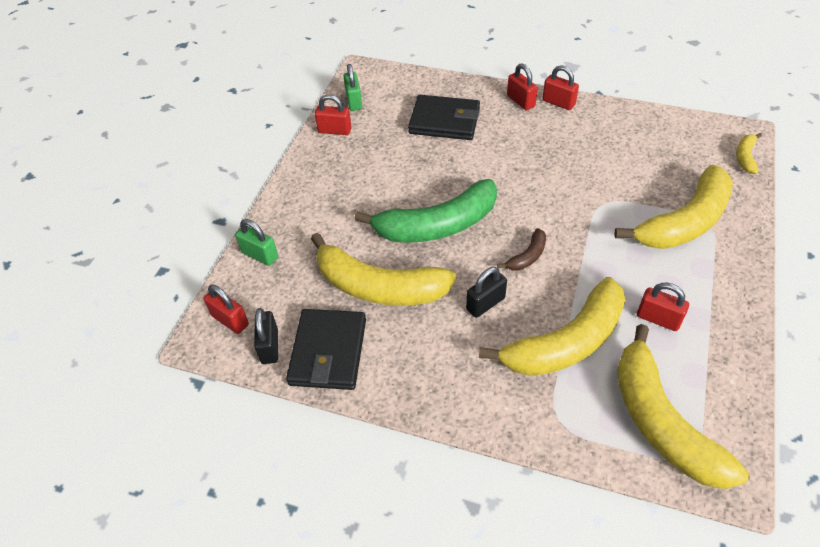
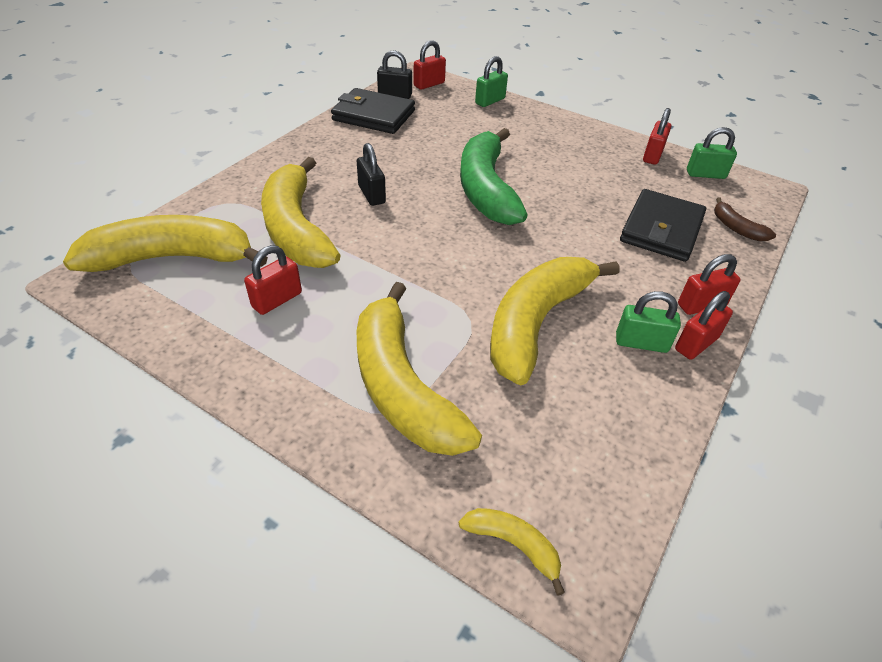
camera: 100 degrees right, 5 degrees down
yellow banana [311,233,456,306] -> yellow banana moved to [490,257,619,386]
brown banana [497,228,546,271] -> brown banana moved to [714,197,776,241]
none -> green padlock [616,291,681,353]

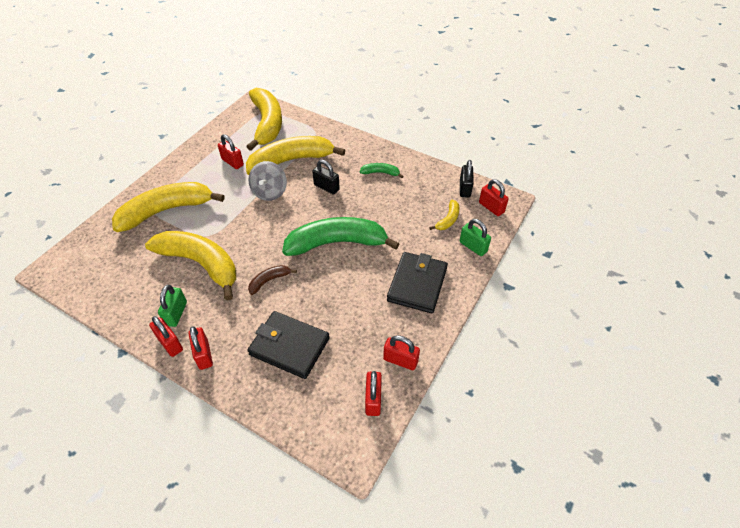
camera: 90 degrees right, 5 degrees up
black wallet [331,88,415,134] -> black wallet moved to [387,252,448,313]
black padlock [357,143,386,206] -> black padlock turned 60 degrees clockwise [312,160,340,194]
yellow banana [459,508,565,596] -> yellow banana moved to [429,200,459,230]
green padlock [687,127,737,179] -> red padlock [365,371,382,416]
brown banana [714,197,776,241] -> brown banana moved to [248,265,297,295]
none -> grey spinning top [248,161,287,201]
none -> green banana [360,163,404,178]

